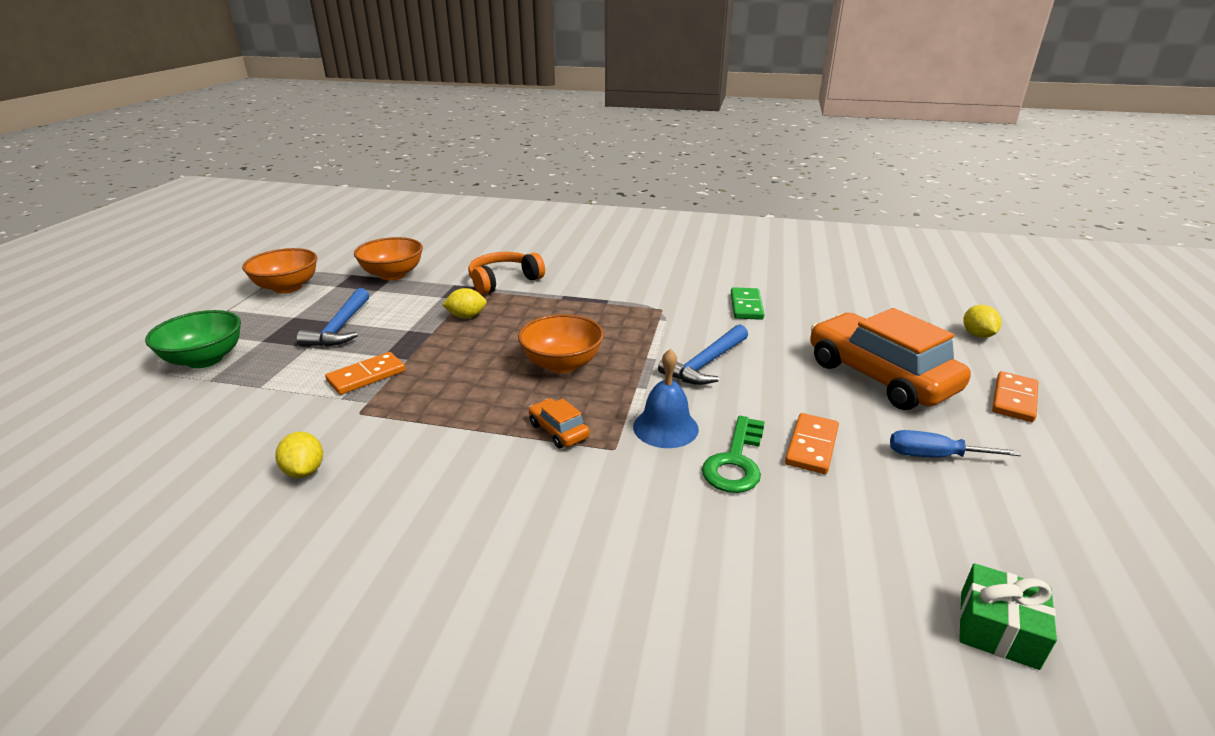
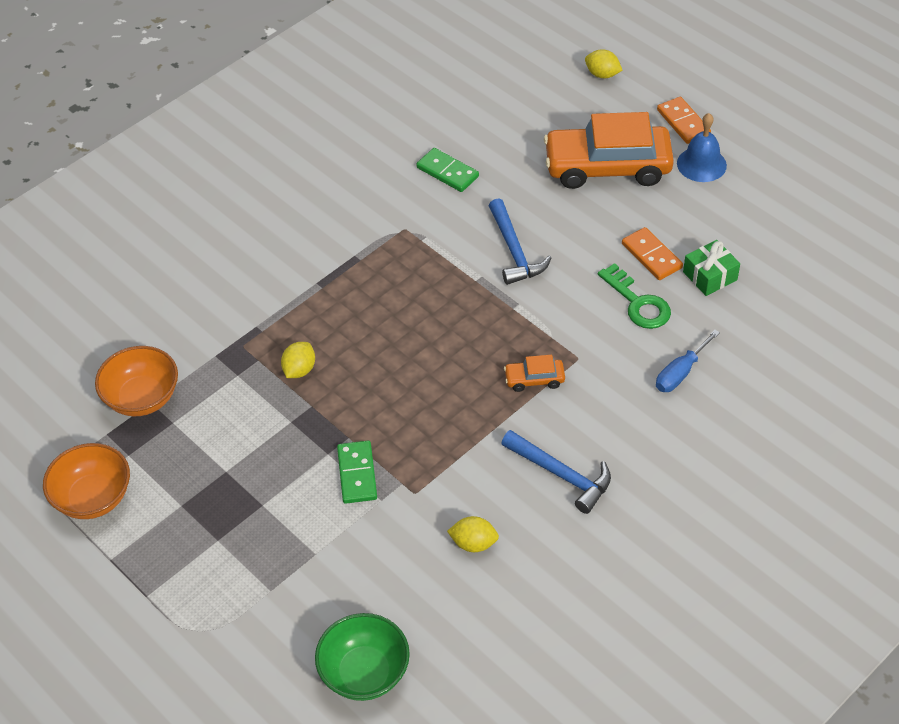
camera: 55 degrees left, 20 degrees up
green bowl [145,310,241,368] -> green bowl moved to [315,613,410,701]
blue hammer [297,288,369,347] -> blue hammer moved to [501,430,611,514]
orange domino [325,352,405,395] -> green domino [337,441,377,504]
orange headphones [468,252,545,295] -> none
orange bowl [518,314,604,373] -> none
blue bell [633,349,699,448] -> blue bell moved to [677,113,727,182]
blue screwdriver [890,430,1021,458] -> blue screwdriver moved to [656,330,720,392]
green gift [959,563,1057,670] -> green gift moved to [683,240,740,296]

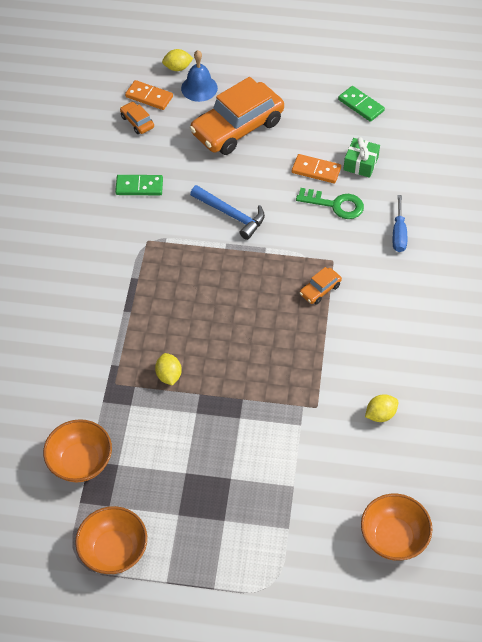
camera: 40 degrees left, 5 degrees up
green bowl [315,613,410,701] -> orange bowl [361,494,432,561]
green domino [337,441,377,504] -> green domino moved to [338,86,385,122]
blue hammer [501,430,611,514] -> none
orange domino [657,97,711,144] -> orange domino moved to [125,80,173,110]
blue bell [677,113,727,182] -> blue bell moved to [181,50,218,102]
none -> orange car [120,102,154,134]

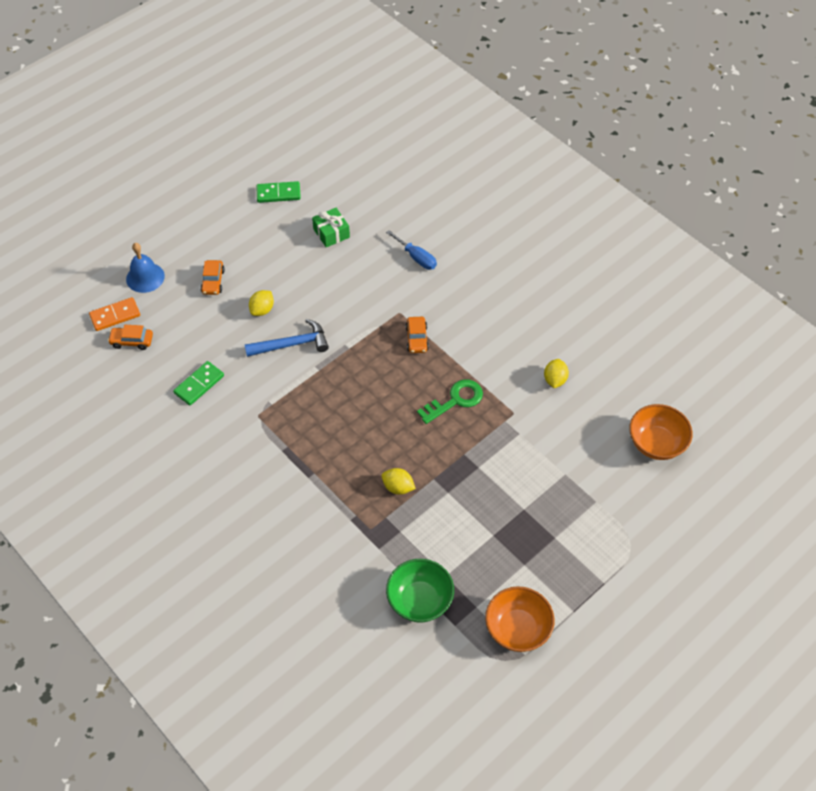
camera: 50 degrees left, 0 degrees up
orange bowl [43,419,112,482] -> green bowl [386,559,454,622]
yellow lemon [162,49,193,71] -> yellow lemon moved to [249,290,274,316]
orange car [190,77,284,155] -> orange car [200,260,225,295], size x0.42
orange domino [292,154,341,184] -> none
green key [296,188,364,219] -> green key moved to [417,379,483,424]

